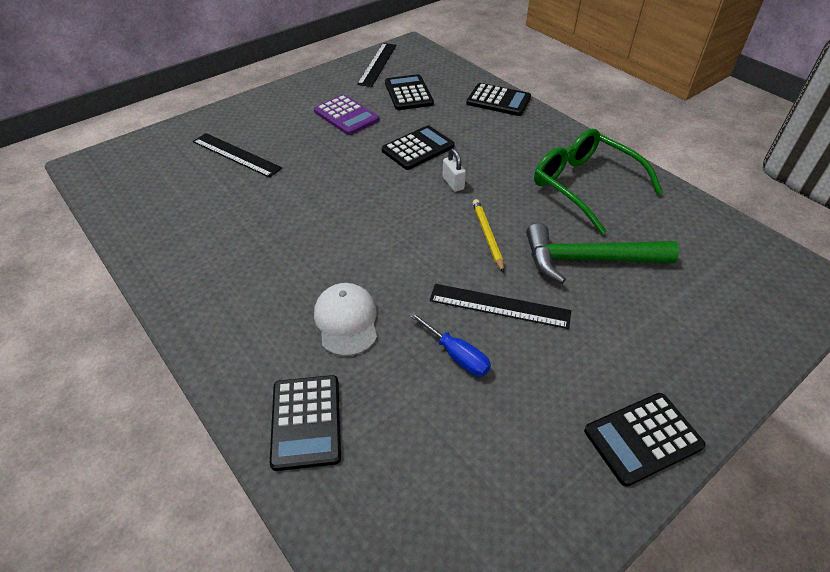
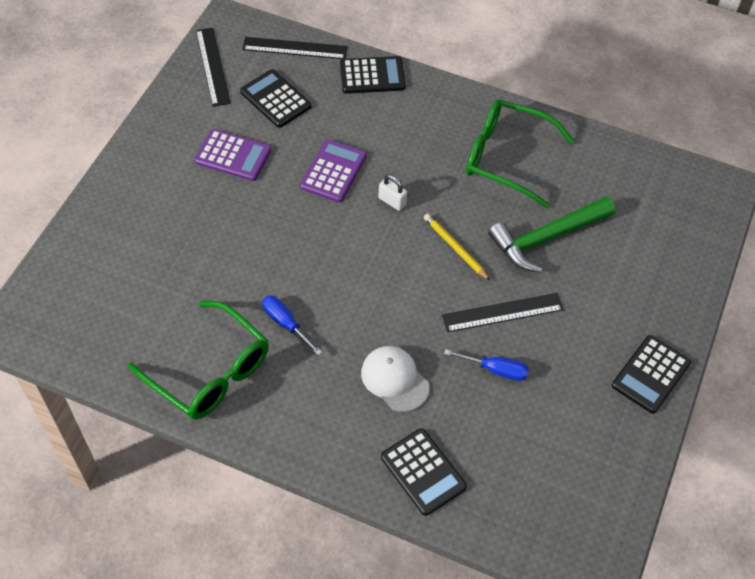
camera: 30 degrees left, 10 degrees up
black ruler [193,133,282,178] -> black ruler moved to [242,37,348,59]
black calculator [382,125,455,170] -> purple calculator [300,139,367,202]
none -> green glasses [128,301,269,420]
none -> blue screwdriver [262,295,322,355]

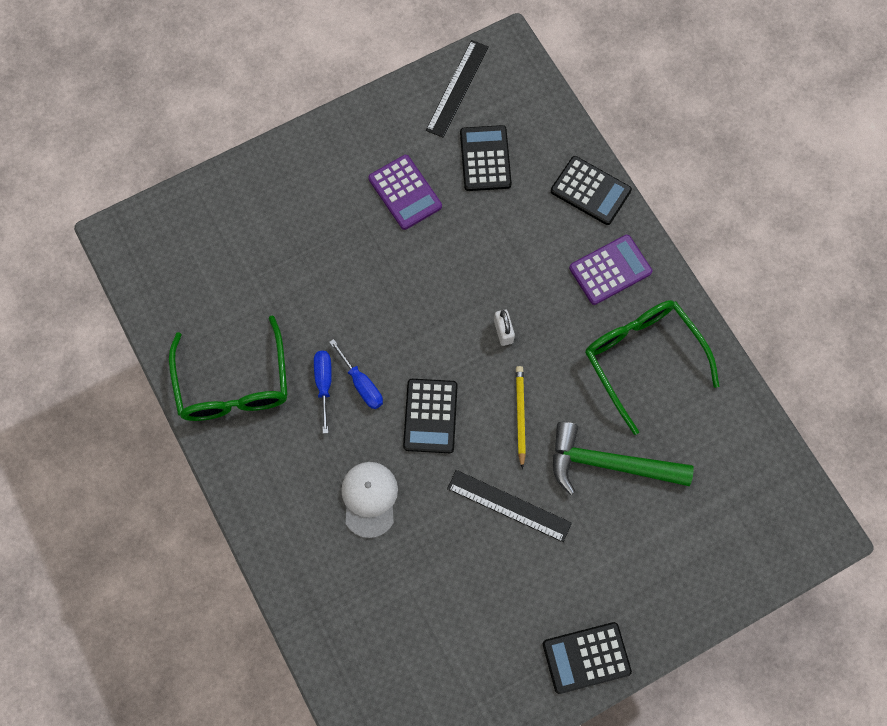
camera: 40 degrees right, 15 degrees up
black ruler [242,37,348,59] -> none
purple calculator [300,139,367,202] -> purple calculator moved to [569,235,652,305]
black calculator [381,428,467,516] -> black calculator moved to [403,379,458,453]
blue screwdriver [444,349,529,381] -> blue screwdriver moved to [329,339,383,409]

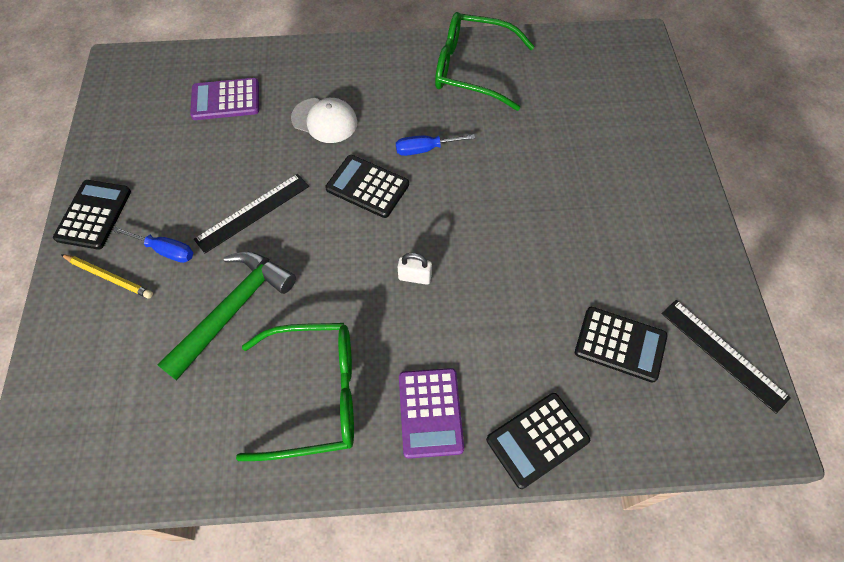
camera: 115 degrees right, 10 degrees down
blue screwdriver [314,351,332,434] -> blue screwdriver moved to [113,227,193,263]
purple calculator [368,155,442,230] -> purple calculator moved to [190,78,259,120]
yellow pencil [516,366,526,469] -> yellow pencil moved to [61,254,153,299]

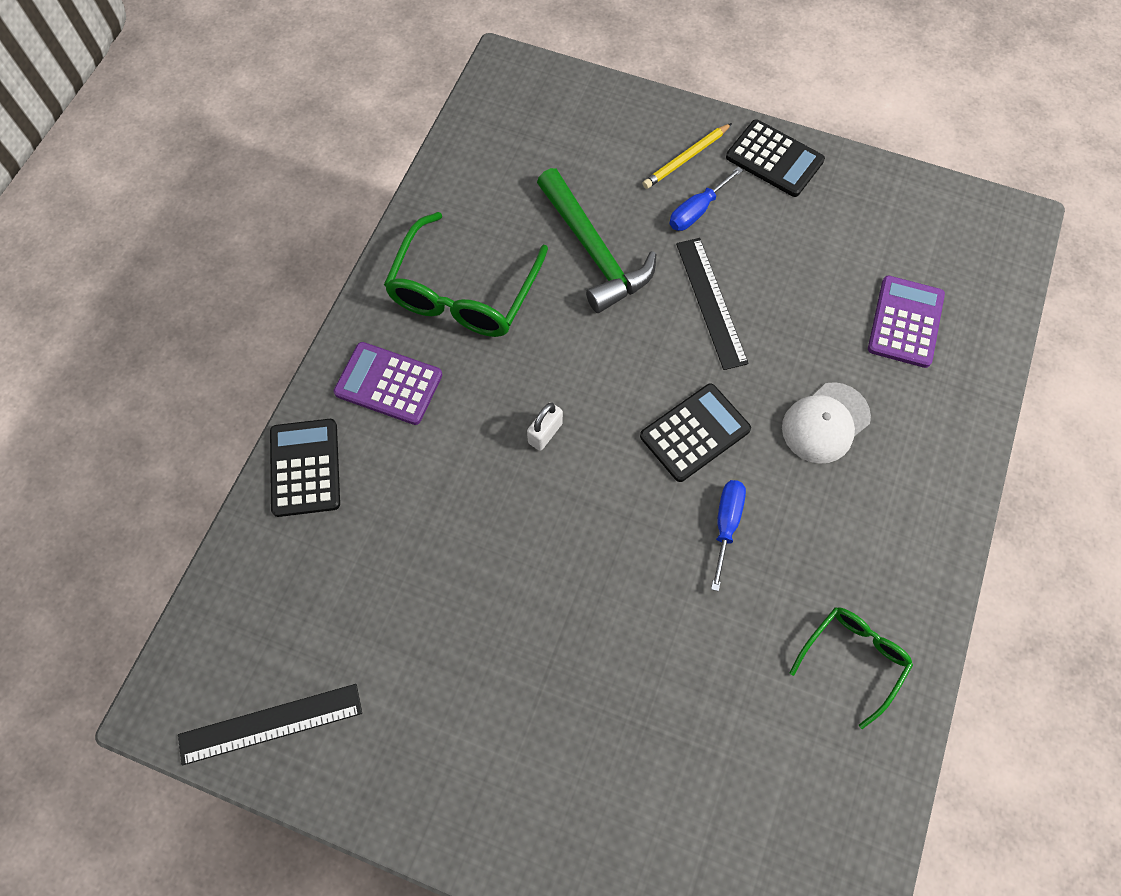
camera: 115 degrees right, 5 degrees up
green glasses [435,12,535,111] -> green glasses [789,607,913,729], size x0.59
black calculator [575,307,667,383] -> none

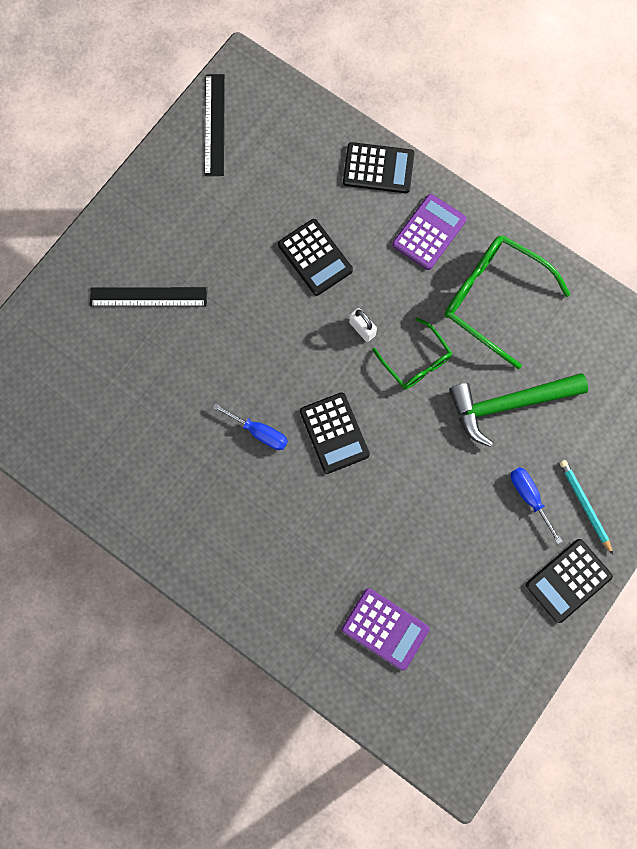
camera: 105 degrees right, 10 degrees up
yellow pencil [643,123,732,189] -> turquoise pencil [560,460,613,555]
black ruler [676,238,749,370] -> black ruler moved to [90,287,207,307]
white cap [782,382,871,464] -> none
green glasses [789,607,913,729] -> green glasses moved to [372,318,452,389]
none -> black calculator [278,219,353,296]

